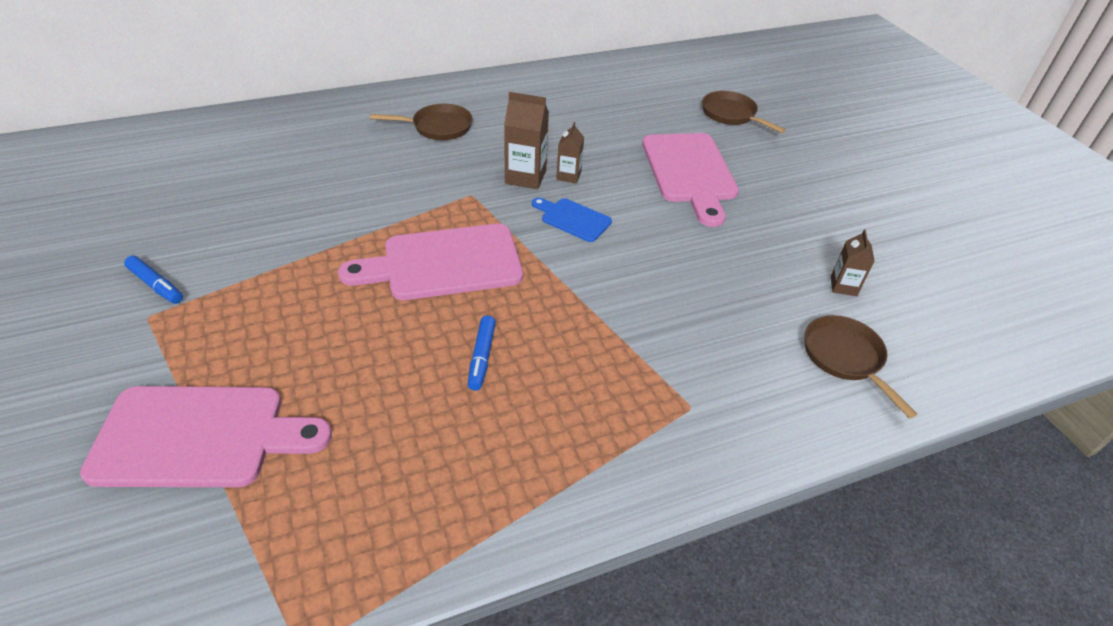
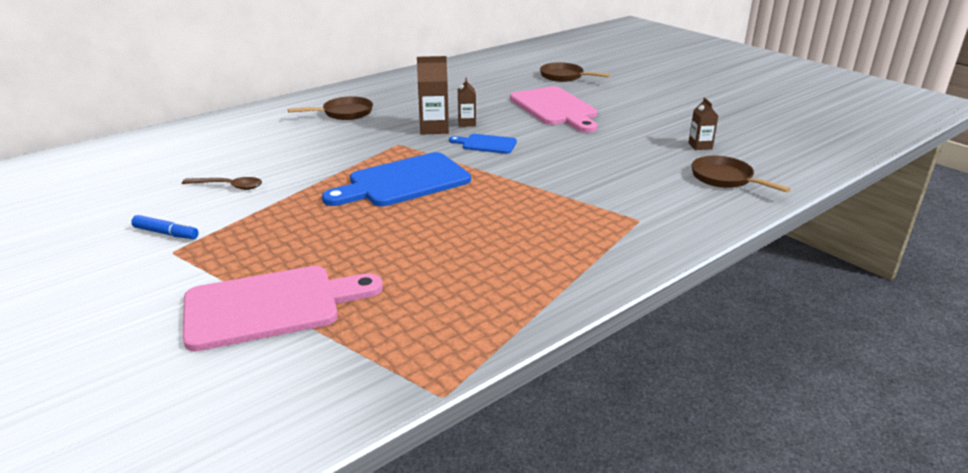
camera: 15 degrees left, 15 degrees down
pink cutting board [338,224,523,300] -> blue cutting board [322,152,471,206]
blue marker [468,316,496,391] -> none
none -> brown spoon [182,177,262,190]

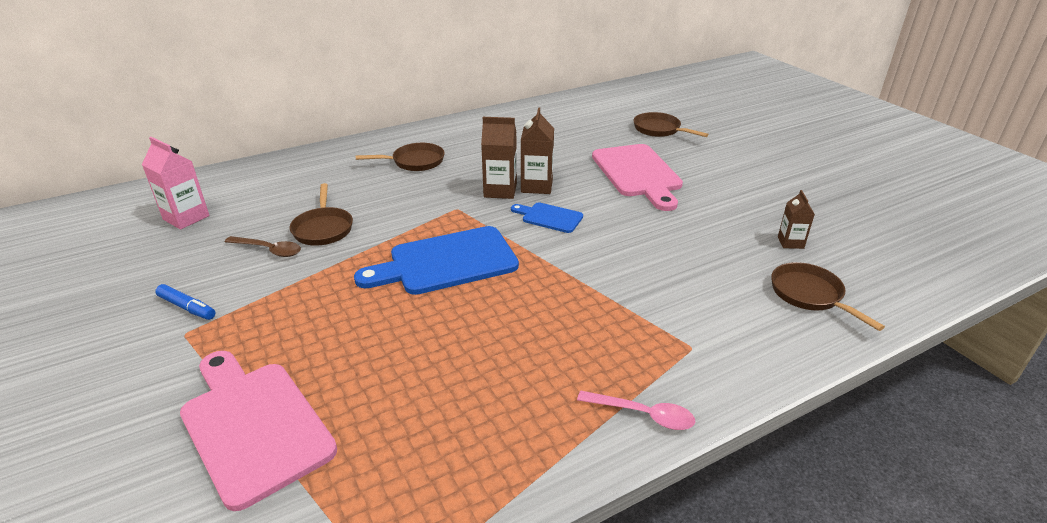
camera: 10 degrees right, 5 degrees up
pink cutting board [183,266,383,351] -> pink cutting board turned 120 degrees counterclockwise [180,351,337,511]
brown carton [458,78,476,127] -> brown carton [521,107,554,194], size x1.62
none -> pink carton [142,137,209,230]
none -> brown pan [290,183,353,246]
none -> pink spoon [577,390,695,430]

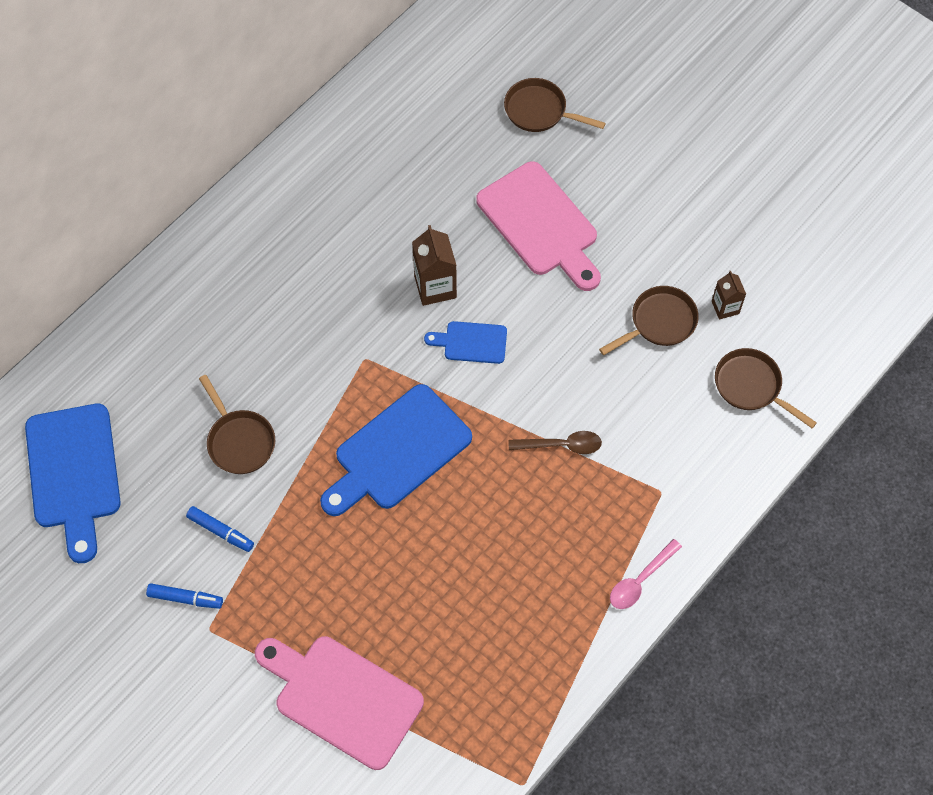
camera: 20 degrees left, 30 degrees up
pink carton [142,137,209,230] -> blue cutting board [25,404,121,563]
brown spoon [225,236,301,257] -> brown spoon moved to [509,431,602,454]
brown pan [355,143,445,171] -> brown pan moved to [599,286,699,355]
brown carton [481,117,517,199] -> none
pink spoon [577,390,695,430] -> pink spoon turned 135 degrees clockwise [610,539,682,609]
none -> blue marker [186,506,254,552]

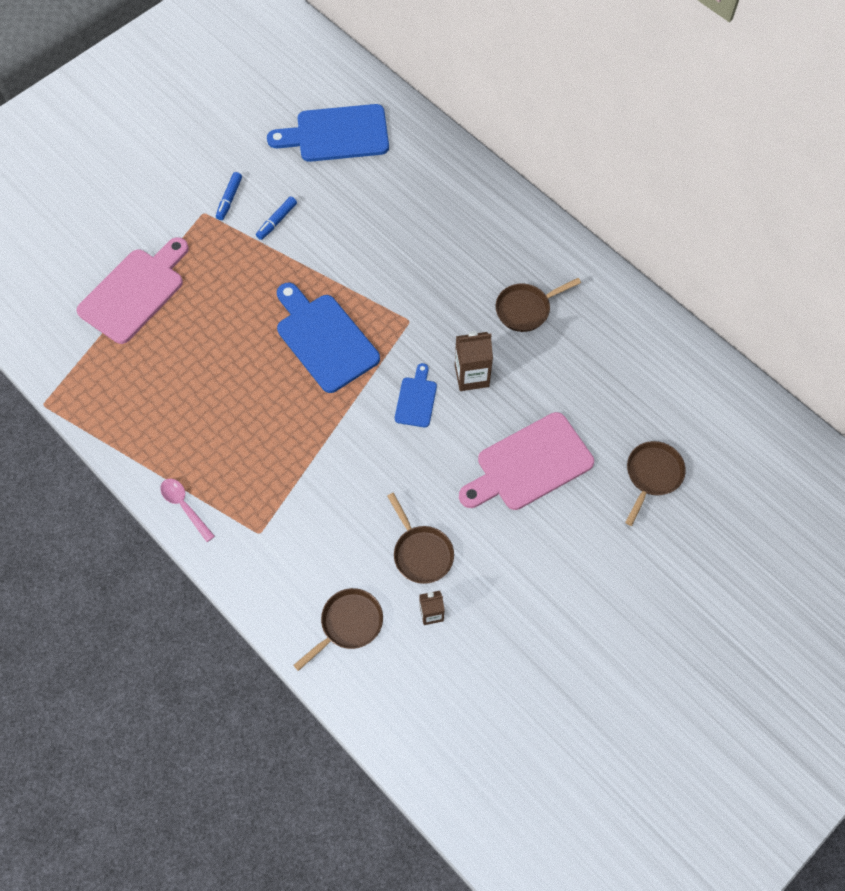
camera: 95 degrees right, 0 degrees up
brown pan [199,375,275,474] -> brown pan moved to [496,278,581,332]
brown spoon [509,431,602,454] -> none

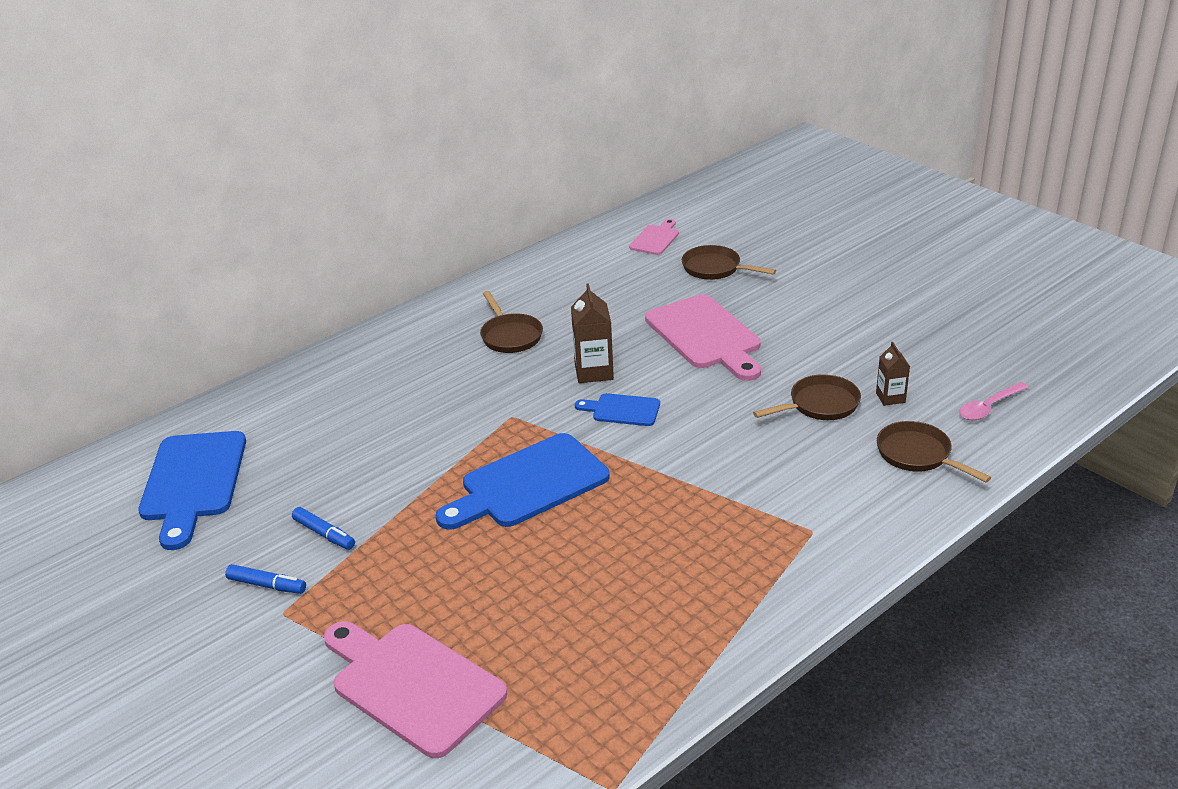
camera: 85 degrees left, 30 degrees down
pink spoon [160,479,215,542] -> pink spoon moved to [959,382,1028,420]
none -> pink cutting board [629,219,679,255]

